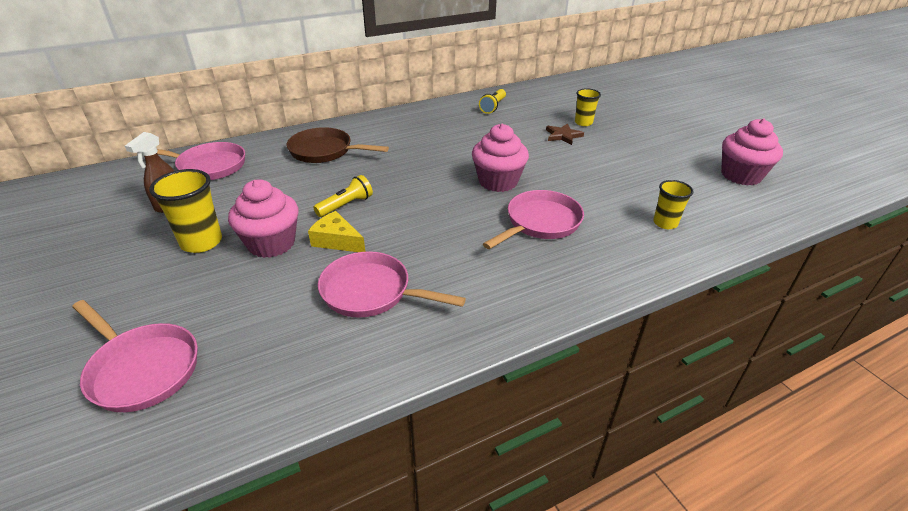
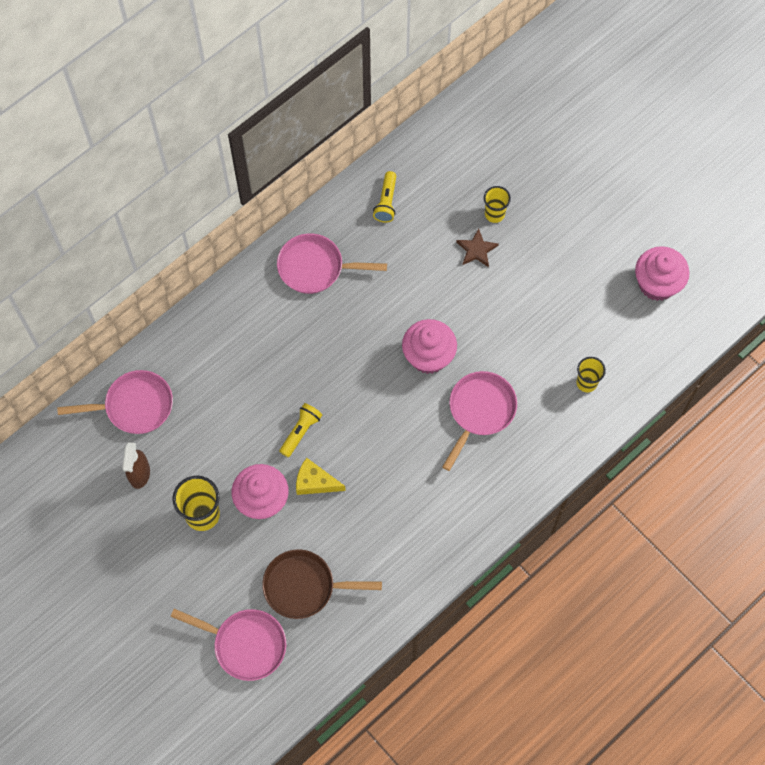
camera: 15 degrees left, 30 degrees up
brown pan [286,127,389,163] -> brown pan moved to [262,549,382,619]
pink pan [318,251,466,318] -> pink pan moved to [277,233,387,294]

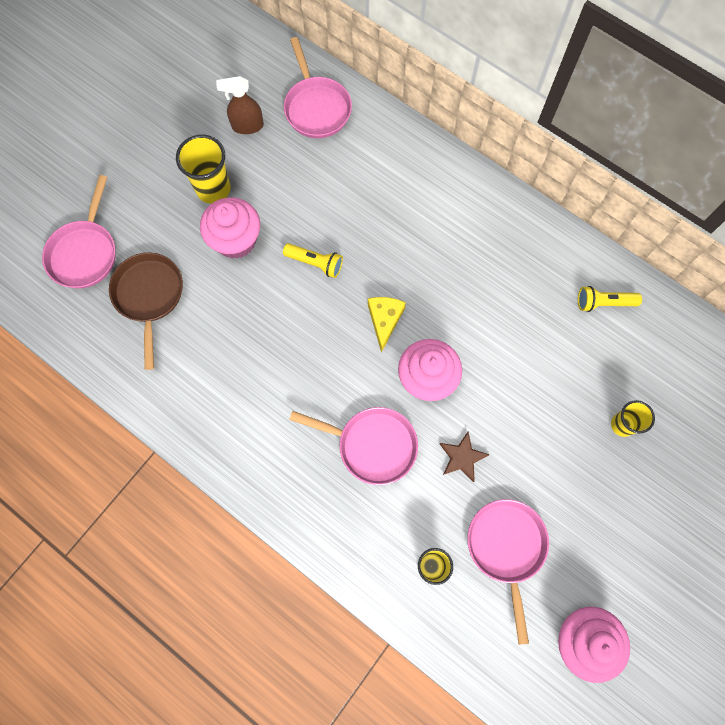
camera: 80 degrees right, 5 degrees up
pink pan [277,233,387,294] -> pink pan moved to [467,499,549,645]
yellow cheese [296,458,346,495] -> yellow cheese moved to [368,297,406,353]
brown star [456,228,499,267] -> brown star moved to [439,432,490,482]

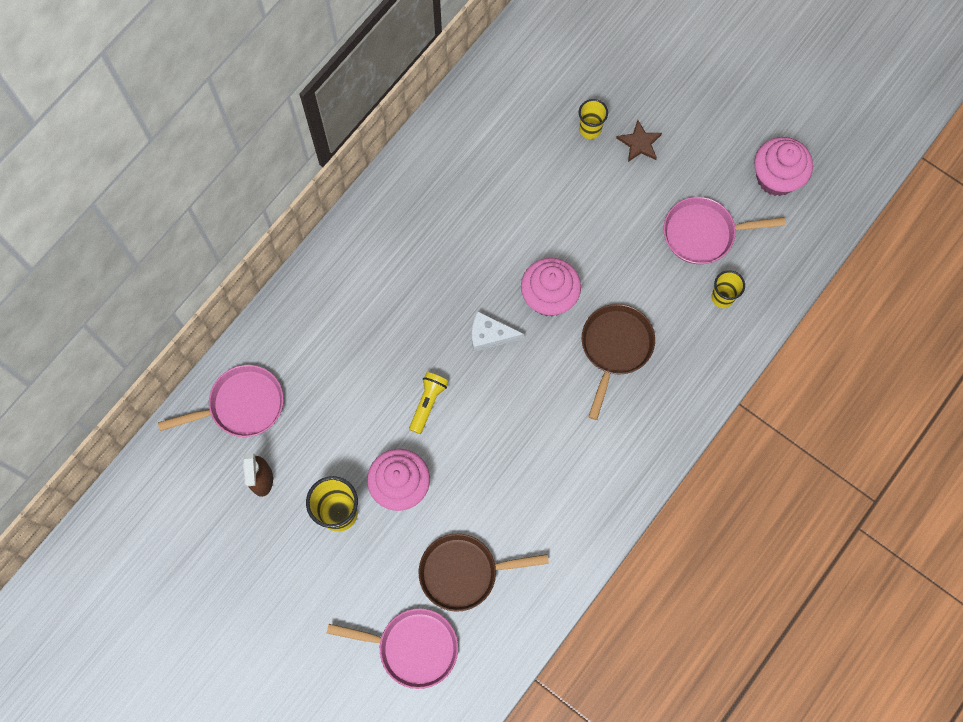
camera: 90 degrees left, 0 degrees up
pink pan [289,407,418,485] -> brown pan [582,304,655,420]
yellow cheese [368,297,406,353] -> white cheese [472,311,524,352]
brown star [439,432,490,482] -> brown star moved to [616,120,662,162]
yellow flashlight [578,286,642,312] -> none

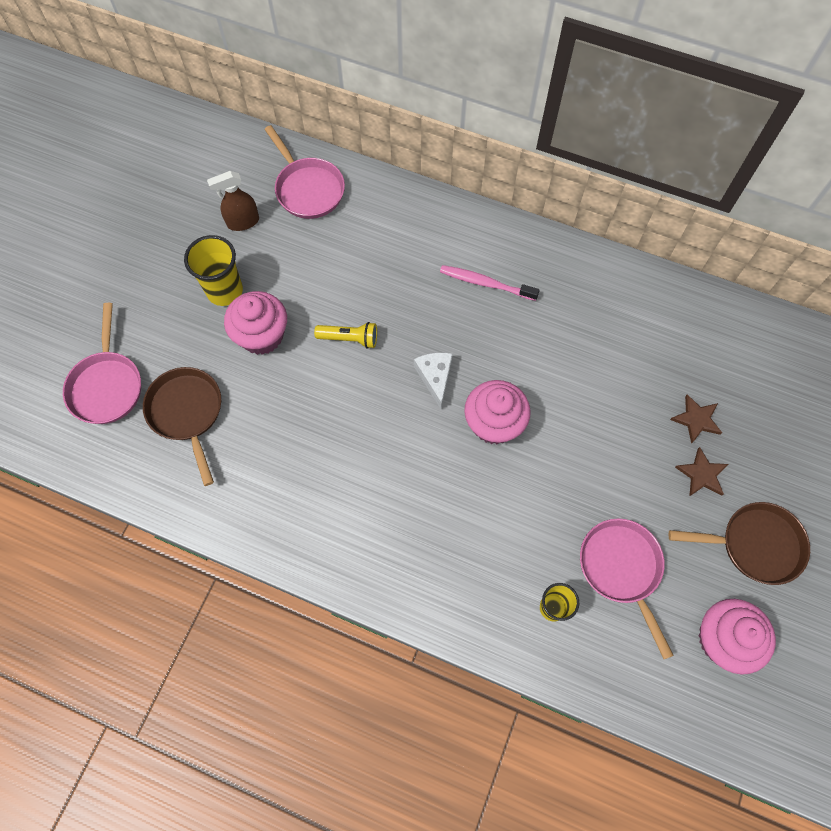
camera: 75 degrees right, 5 degrees down
yellow cup [579,99,608,139] -> brown star [670,394,722,444]
brown pan [582,304,655,420] -> brown pan moved to [669,502,810,585]
none -> pink toothbrush [440,265,540,301]

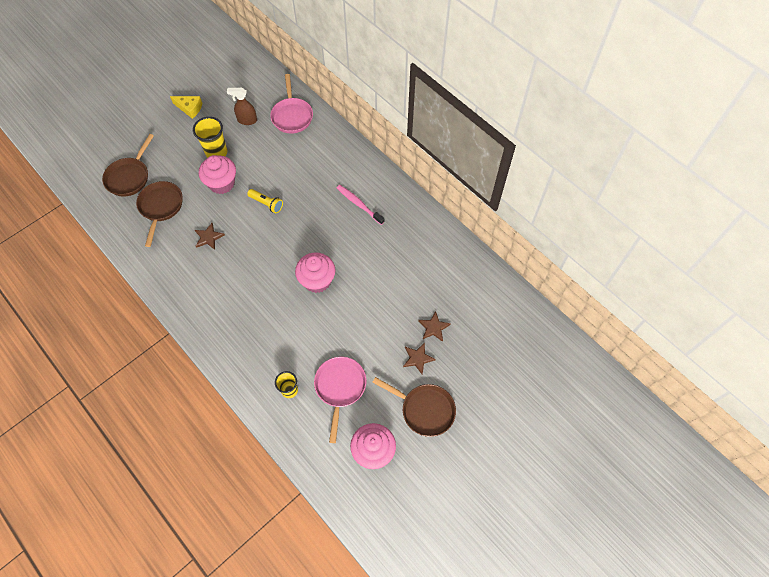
camera: 25 degrees right, 5 degrees down
pink pan [63,303,141,424] -> brown pan [102,134,154,197]
white cheese [414,352,453,409] -> none
none -> yellow cheese [170,96,202,119]
none -> brown star [195,223,225,250]

